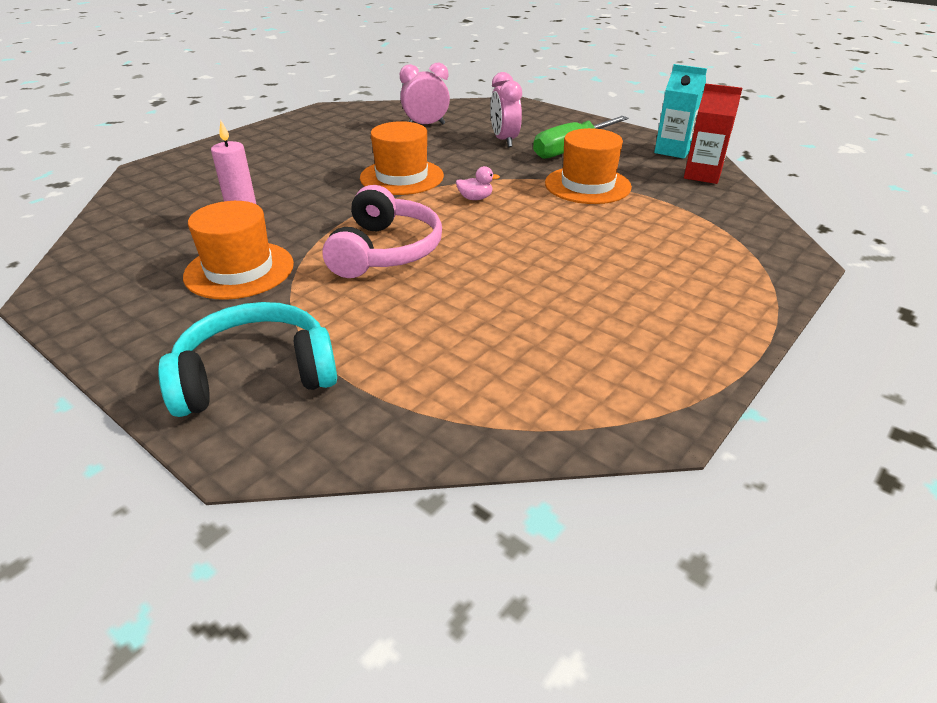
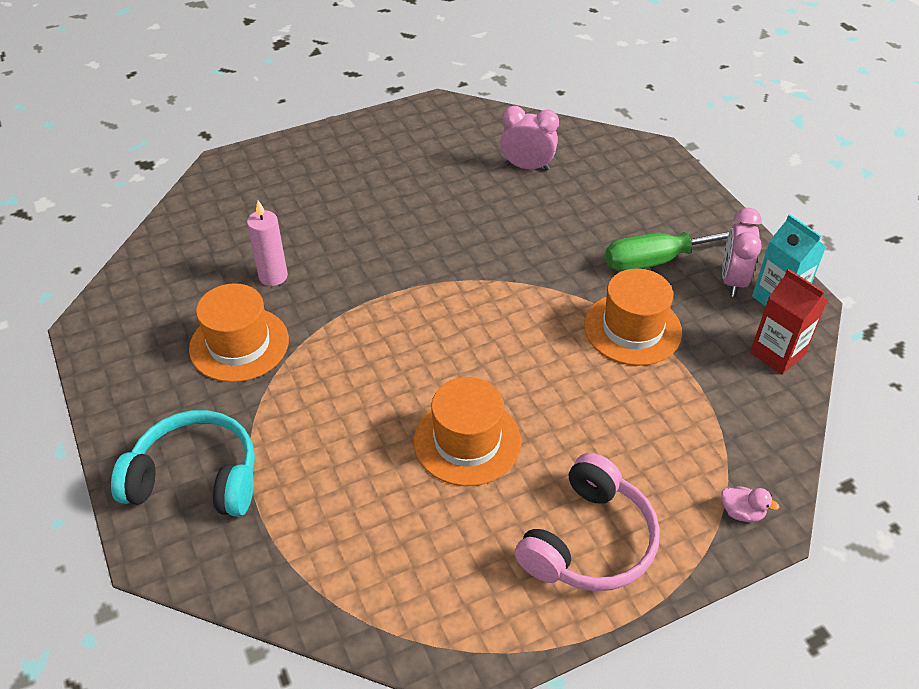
camera: 25 degrees right, 10 degrees up
pink headphones [322,185,442,278] -> pink headphones moved to [515,453,660,591]
orange hat [360,121,444,195] -> orange hat moved to [414,377,521,486]
pink duck [456,166,500,200] -> pink duck moved to [721,486,780,522]
pink clock [490,72,522,147] -> pink clock moved to [722,208,762,297]

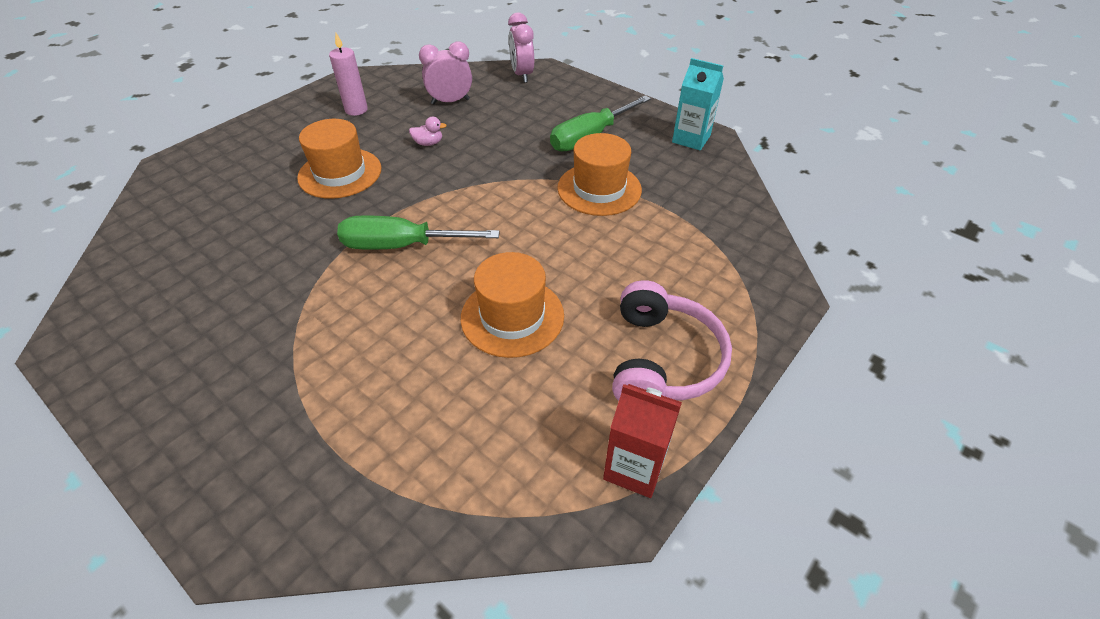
camera: 25 degrees left, 0 degrees up
turquoise headphones [111,410,255,517] -> none
orange hat [189,283,289,382] -> orange hat moved to [297,119,381,199]
pink candle [247,200,288,286] -> pink candle moved to [329,33,368,116]
pink duck [721,486,780,522] -> pink duck moved to [409,117,447,146]
pink clock [722,208,762,297] -> pink clock moved to [508,13,534,83]
red carton [750,269,828,374] -> red carton moved to [603,384,682,498]
none -> green screwdriver [337,215,500,249]

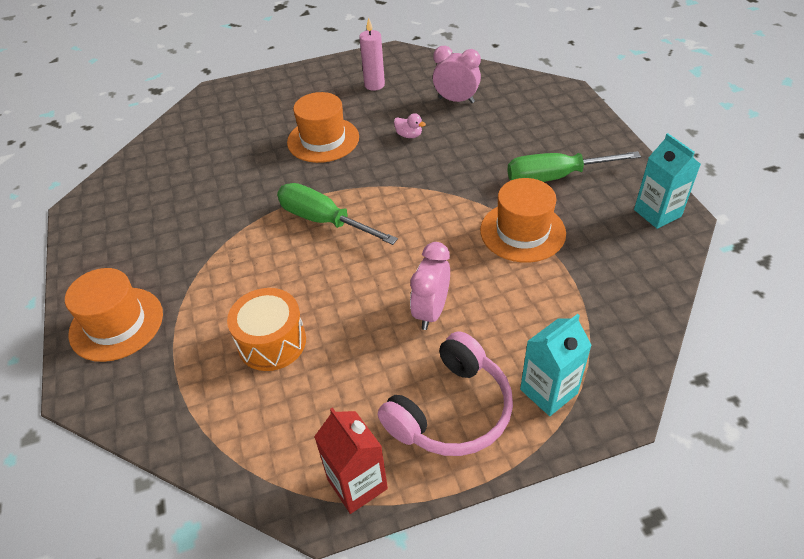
camera: 35 degrees right, 0 degrees up
orange hat [461,252,564,358] -> orange hat moved to [65,268,163,362]
pink clock [508,13,534,83] -> pink clock moved to [410,242,450,330]
none -> orange drum [227,288,306,371]
none -> turquoise carton [520,314,592,416]

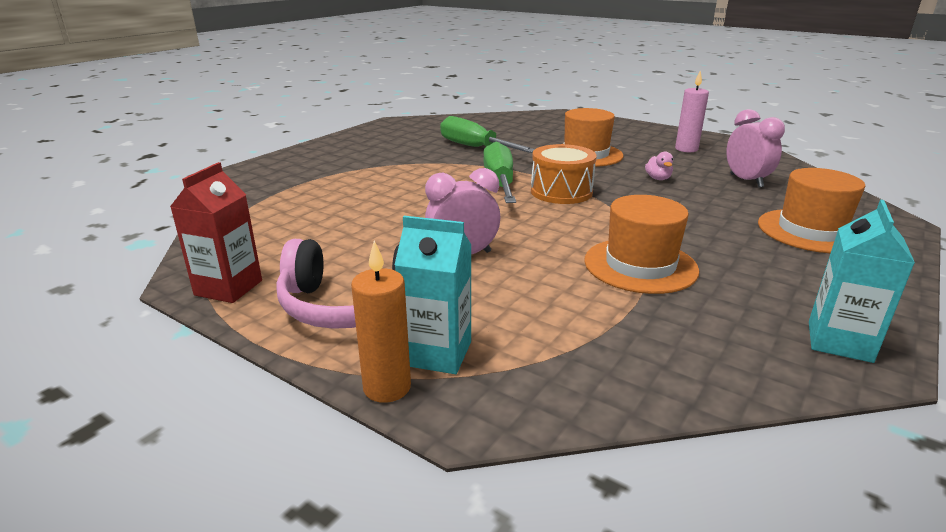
camera: 50 degrees right, 20 degrees down
orange hat [65,268,163,362] -> orange hat moved to [758,168,866,253]
orange drum [227,288,306,371] -> orange drum moved to [531,144,597,204]
green screwdriver [507,151,641,182] -> green screwdriver moved to [440,116,535,153]
none -> orange candle [351,240,411,403]

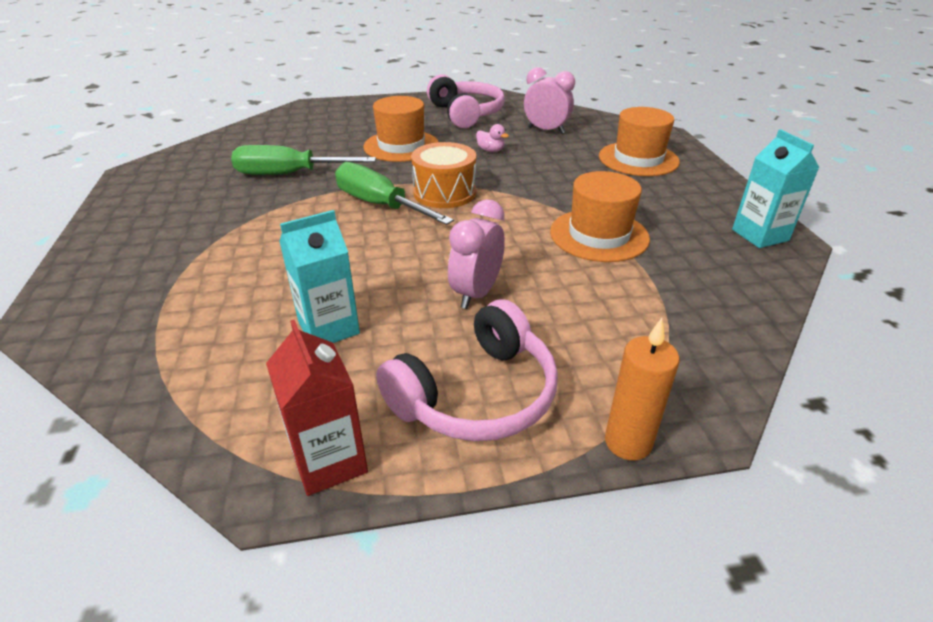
camera: 45 degrees left, 10 degrees up
turquoise carton [394,216,471,374] -> turquoise carton moved to [279,210,360,343]
pink candle [675,70,709,152] -> pink headphones [427,74,505,128]

